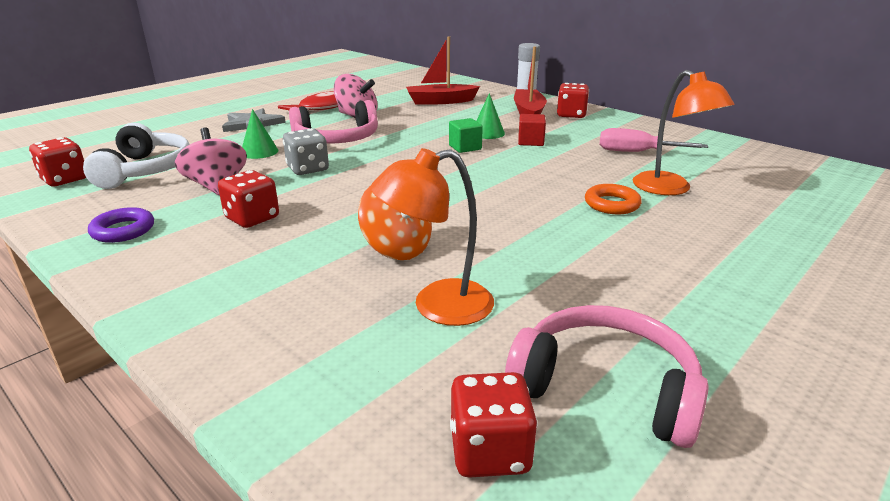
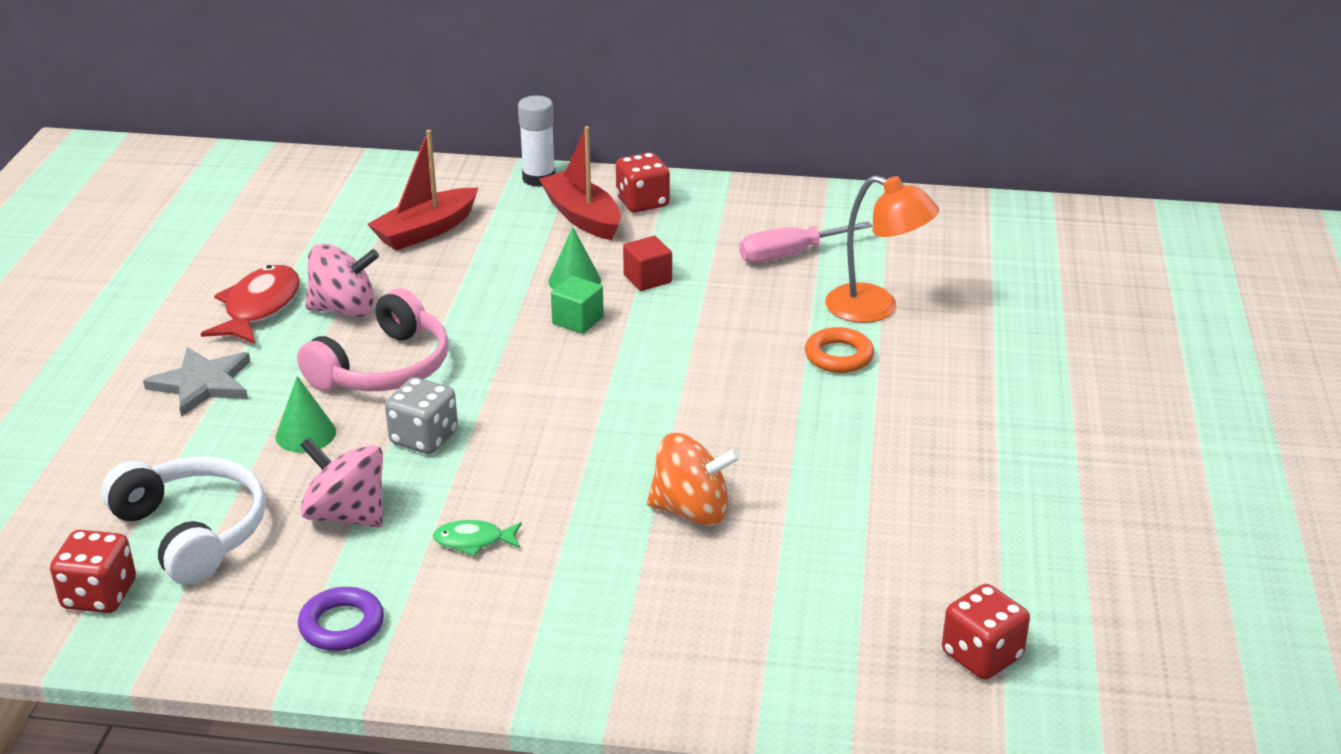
camera: 35 degrees left, 5 degrees up
red dice [218,170,279,228] -> green fish [433,520,522,556]
orange lamp [370,148,494,326] -> none
pink headphones [505,305,709,448] -> none

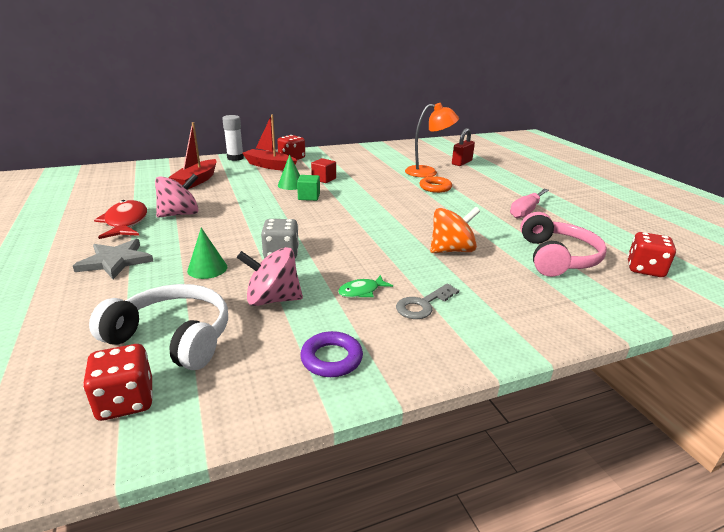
camera: 30 degrees left, 5 degrees down
pink headphones [297,288,449,391] -> pink headphones moved to [520,212,607,277]
pink screwdriver [739,221,873,263] -> pink screwdriver moved to [510,189,549,219]
none -> grey key [396,283,459,319]
none -> red padlock [452,128,475,166]

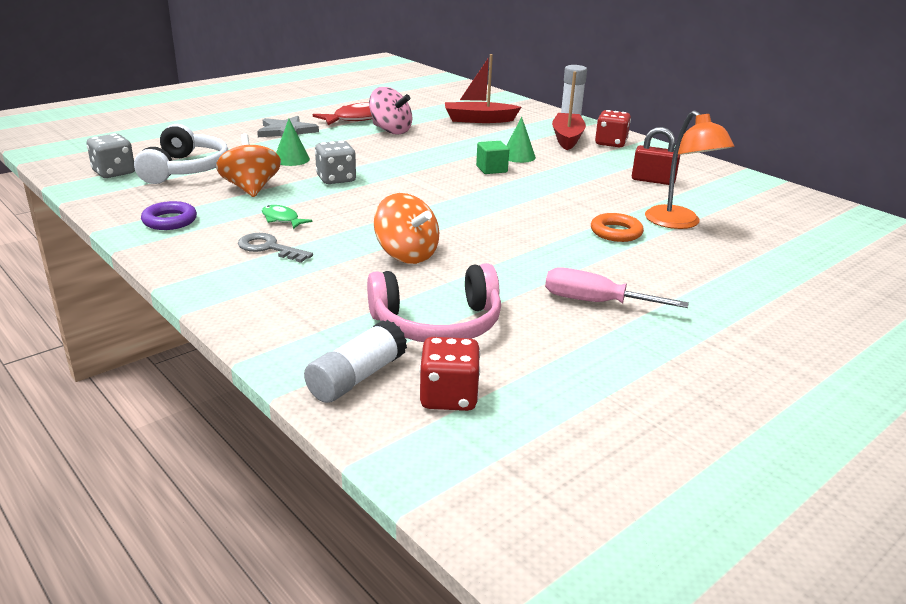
camera: 70 degrees right, 0 degrees up
red dice [83,344,153,421] -> grey dice [87,133,135,178]
pink spinning top [237,247,303,306] -> orange spinning top [216,134,281,197]
red cube [311,158,336,183] -> none
red padlock [452,128,475,166] -> red padlock moved to [632,127,680,185]
none -> white glue stick [304,320,407,403]

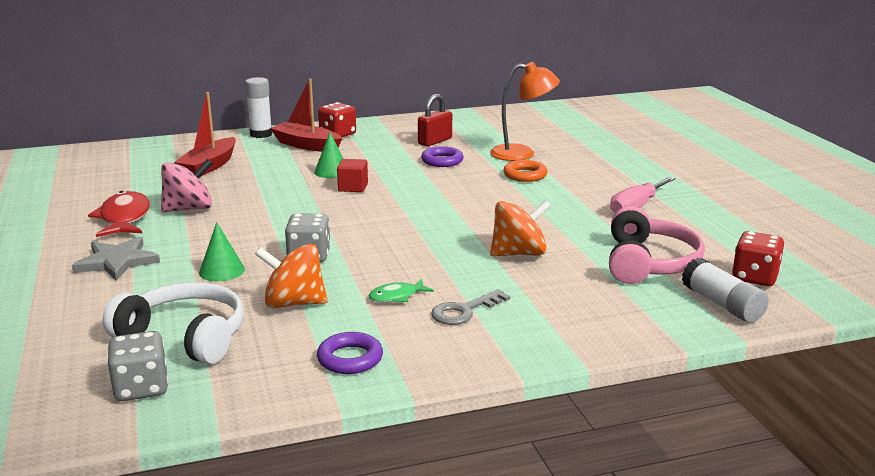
camera: 65 degrees left, 5 degrees down
green cube [476,141,509,174] -> red cube [337,159,368,192]
none -> purple ring [421,146,463,167]

